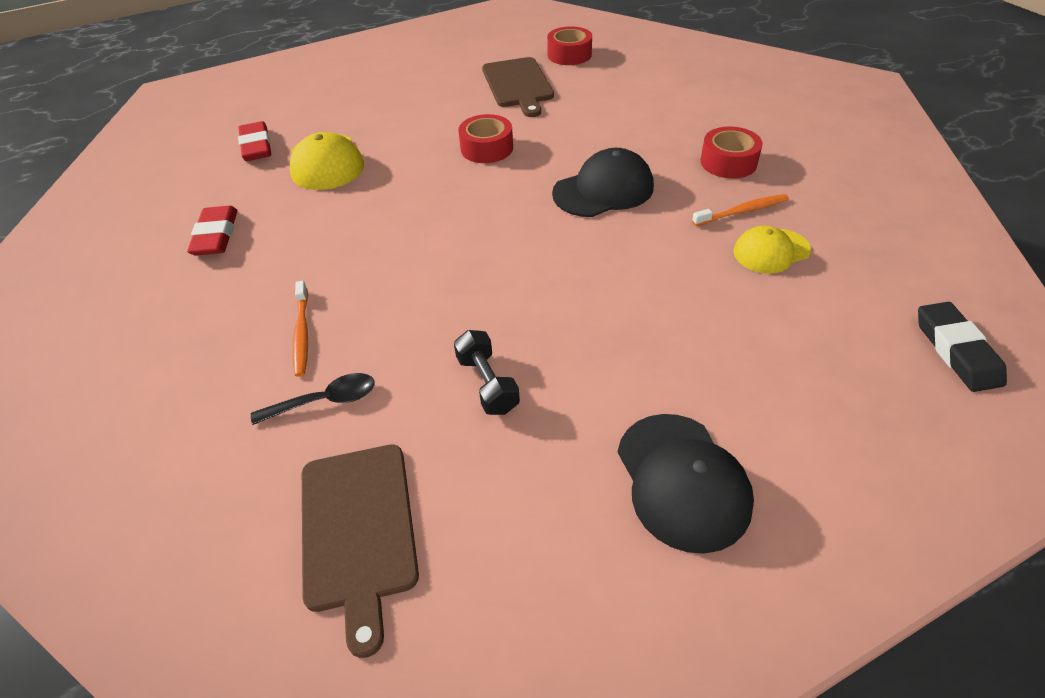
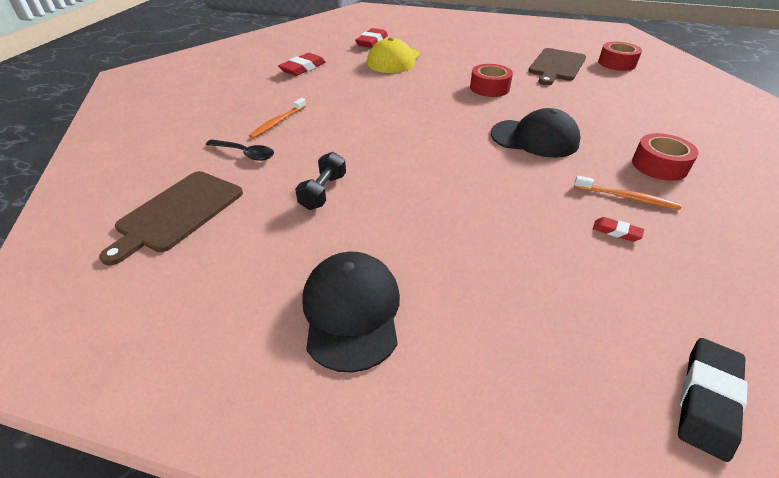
camera: 40 degrees right, 5 degrees down
black cap [617,414,754,554] -> black cap turned 150 degrees clockwise [302,252,400,373]
yellow cap [733,226,811,274] -> red eraser [593,217,644,242]

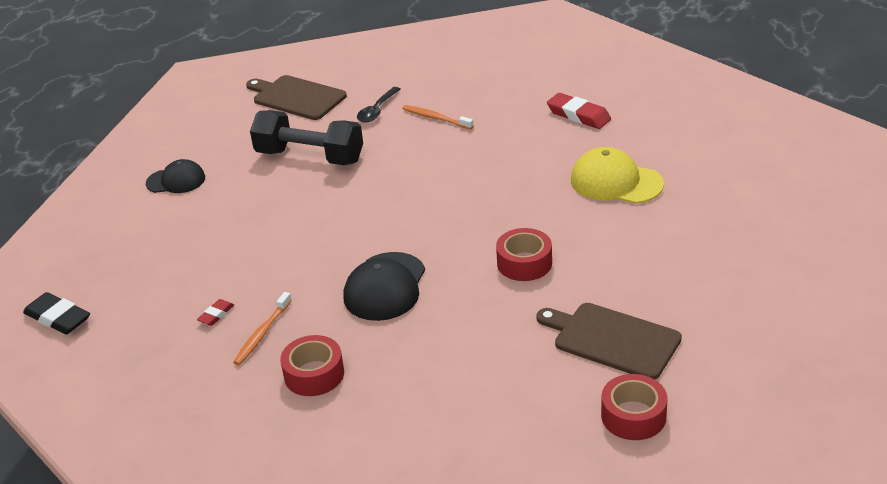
camera: 95 degrees right, 5 degrees down
black dumbbell [295,152,346,210] -> black dumbbell [250,110,363,165], size x1.86
black cap [302,252,400,373] -> black cap [146,159,205,193], size x0.66
red eraser [355,28,388,48] -> none

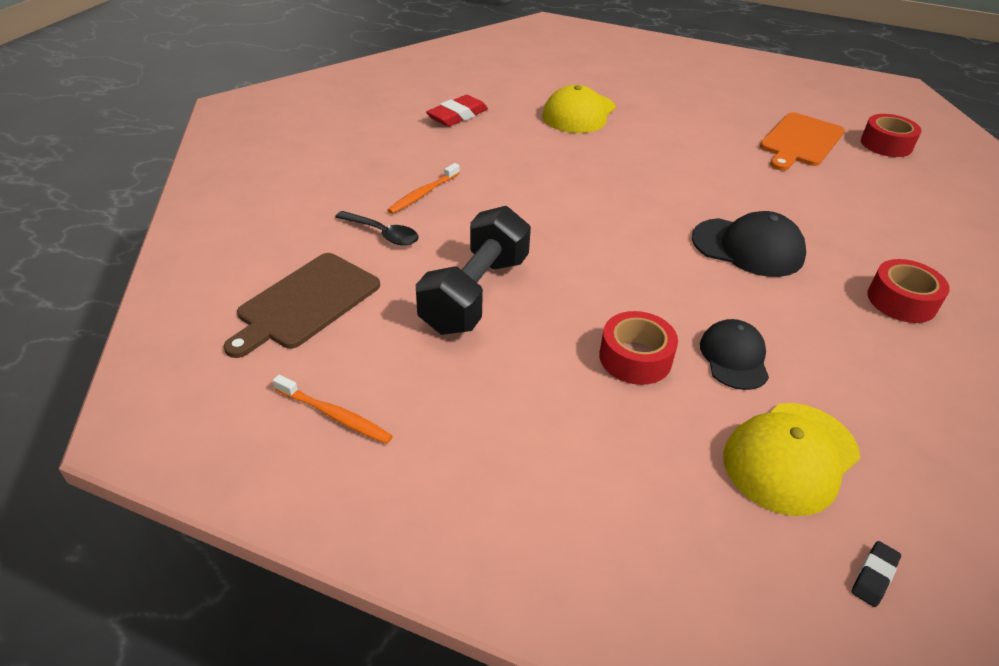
camera: 90 degrees left, 5 degrees up
black eraser [23,292,90,334] -> black eraser [851,541,901,607], size x0.53
black cap [146,159,205,193] -> black cap moved to [700,319,769,390]
red eraser [197,299,234,326] -> none
orange toothbrush [233,292,292,365] -> orange toothbrush moved to [273,375,393,444]
red tape [496,228,552,281] -> red tape moved to [599,311,678,385]
brown cutting board [536,303,682,380] -> orange cutting board [760,112,845,171]
none -> yellow cap [723,403,860,516]

